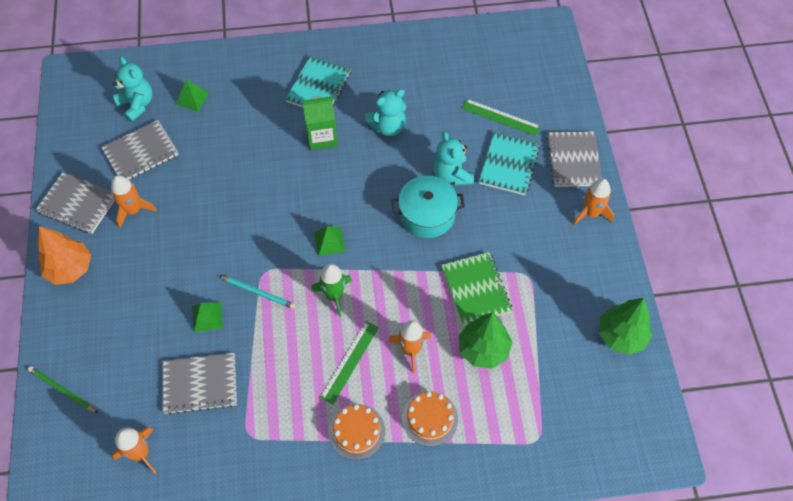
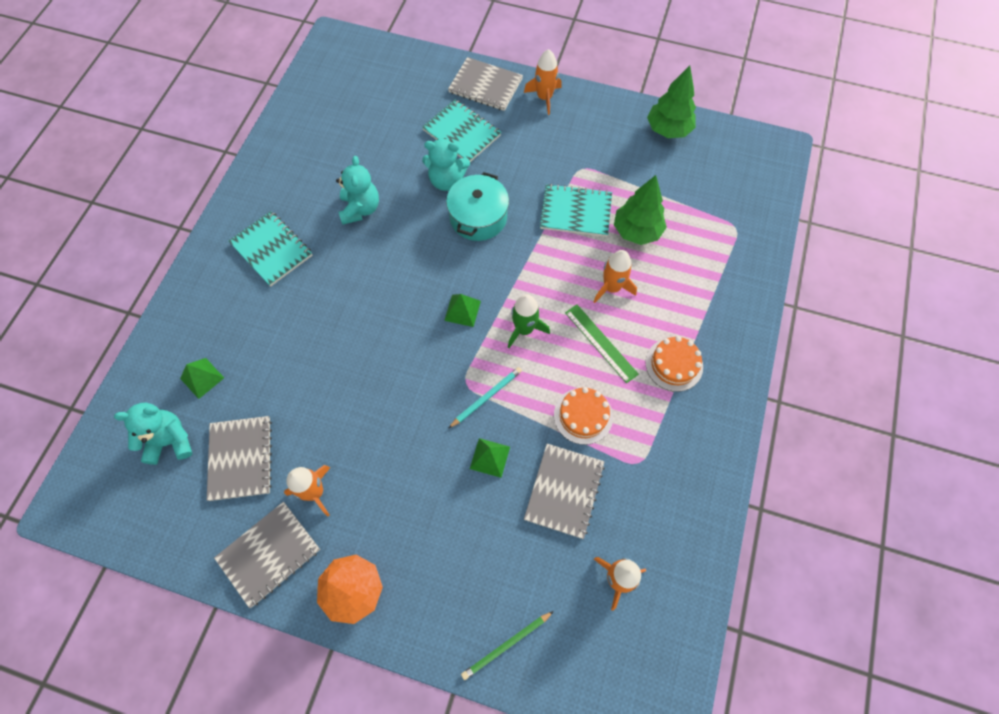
camera: 65 degrees left, 5 degrees up
green carton [302,96,338,150] -> none
orange cake [402,391,458,447] -> orange cake moved to [554,387,613,445]
green notebook [441,252,512,326] -> turquoise notebook [540,184,612,237]
green ruler [462,99,541,136] -> none

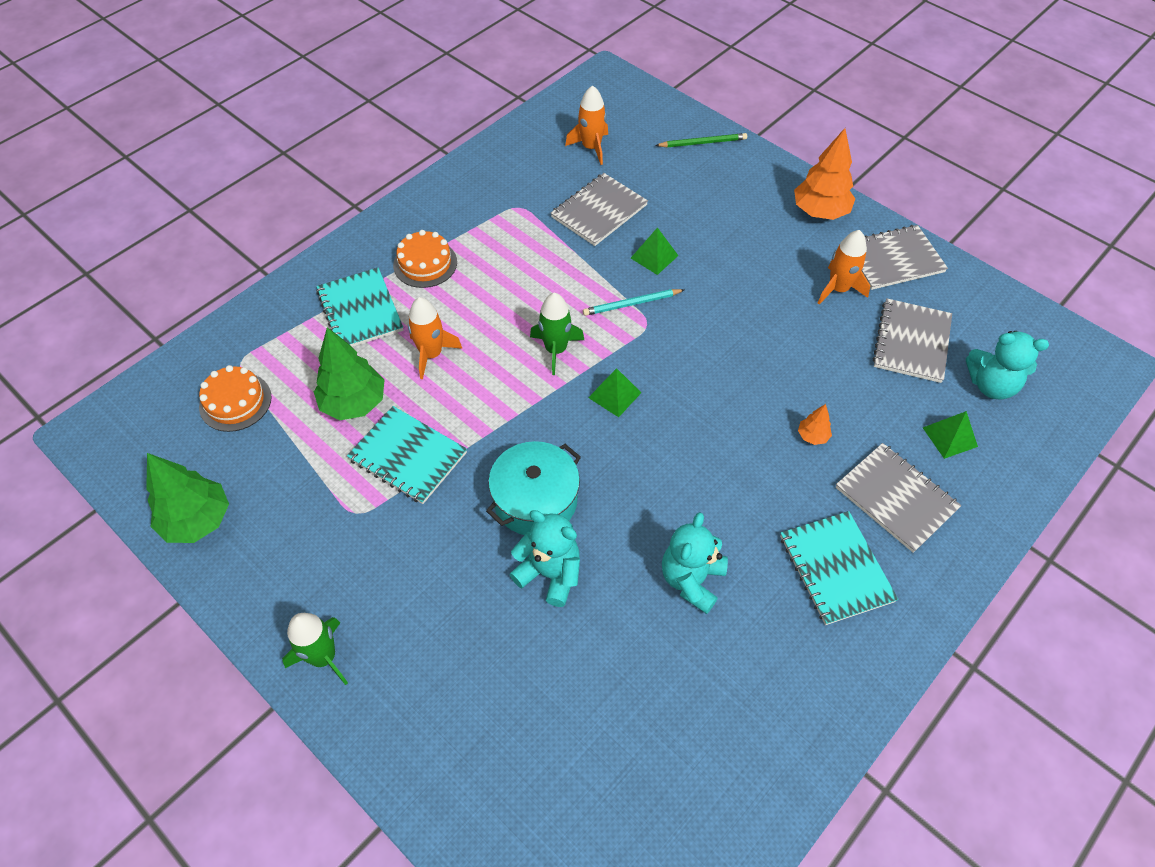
camera: 155 degrees left, 10 degrees down
turquoise notebook [422,100,501,162] -> turquoise notebook moved to [316,268,403,347]
grey notebook [448,57,523,111] -> grey notebook moved to [836,443,962,553]
orange rocket [524,49,562,115] -> green rocket [282,613,348,685]
orange cake [554,387,613,445] -> orange cake moved to [199,365,272,432]
green ruler [565,305,639,383] -> none
none -> orange tree [798,404,832,445]

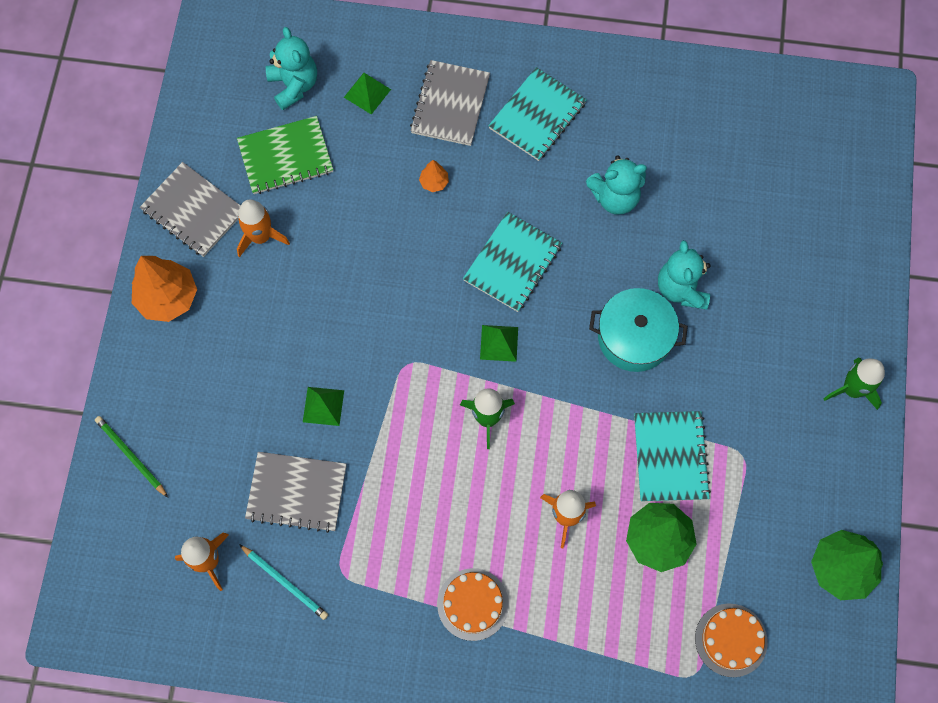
camera: 125 degrees left, 15 degrees up
turquoise notebook [316,268,403,347] -> turquoise notebook moved to [463,212,562,312]
turquoise pencil [583,289,684,316] -> turquoise pencil moved to [239,544,328,620]
grey notebook [873,298,952,383] -> green notebook [237,116,334,194]

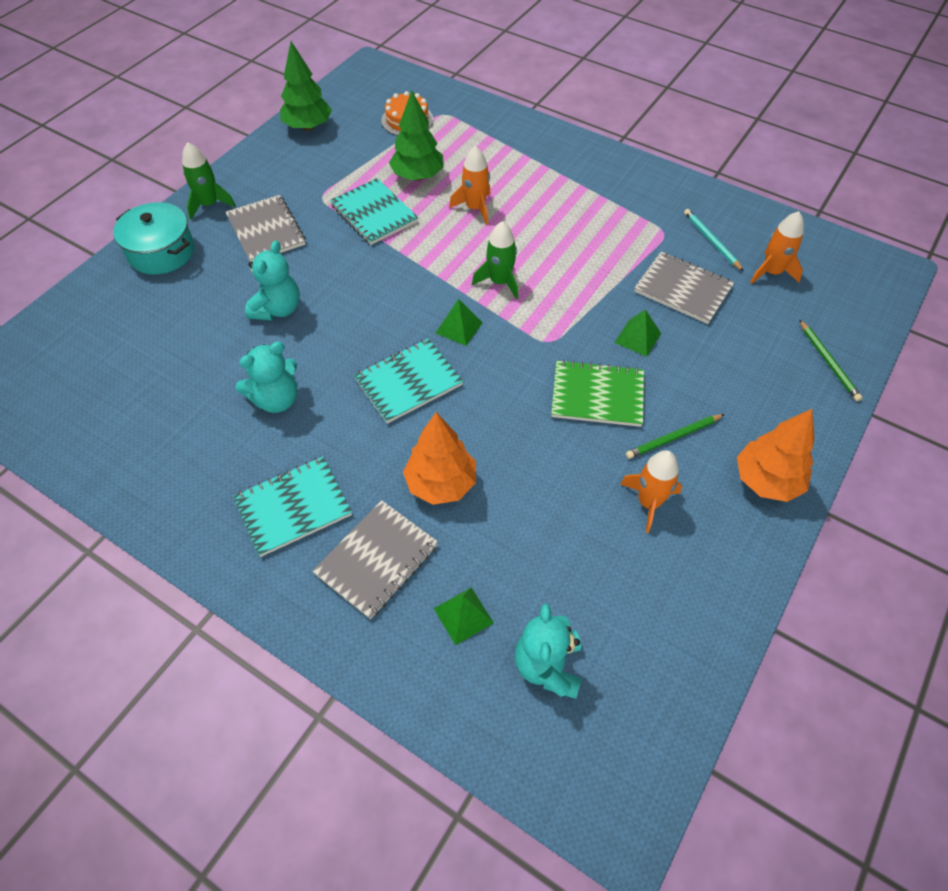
camera: 155 degrees left, 15 degrees down
grey notebook [140,162,241,257] -> grey notebook moved to [226,195,306,262]
green notebook [237,116,334,194] -> green notebook moved to [551,360,644,427]
orange tree [419,160,449,192] -> orange tree [403,412,476,505], size x2.13
orange cake [437,568,509,641] -> none
turquoise teddy bear [586,156,647,215] -> turquoise teddy bear turned 135 degrees clockwise [235,342,298,413]
turquoise pot [589,288,688,372] -> turquoise pot moved to [113,202,195,275]
turquoise notebook [634,411,711,502] -> turquoise notebook turned 60 degrees counterclockwise [330,178,418,245]
none -> green pencil [626,414,724,459]

